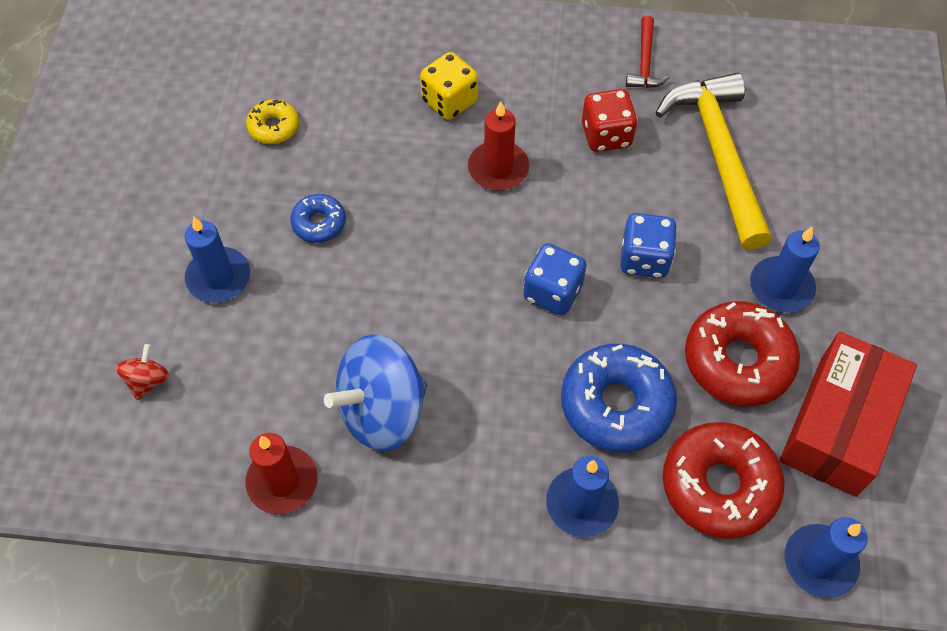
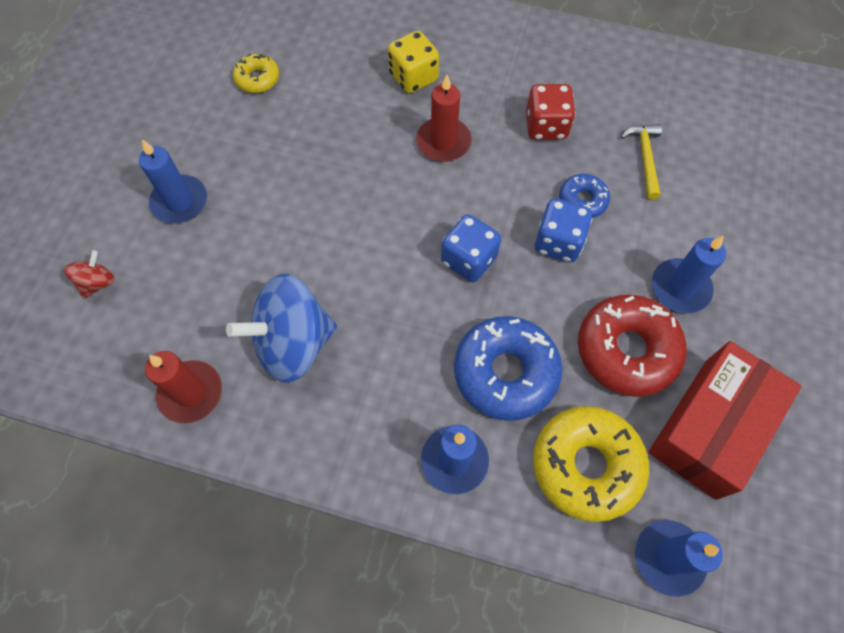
camera: 10 degrees right, 5 degrees up
blue donut [290,194,346,243] -> blue donut moved to [559,174,610,218]
red hammer [626,16,670,88] -> none
yellow hammer [656,73,771,250] -> yellow hammer [621,124,662,200], size x0.47
red donut [663,422,784,539] -> yellow donut [533,406,649,522]

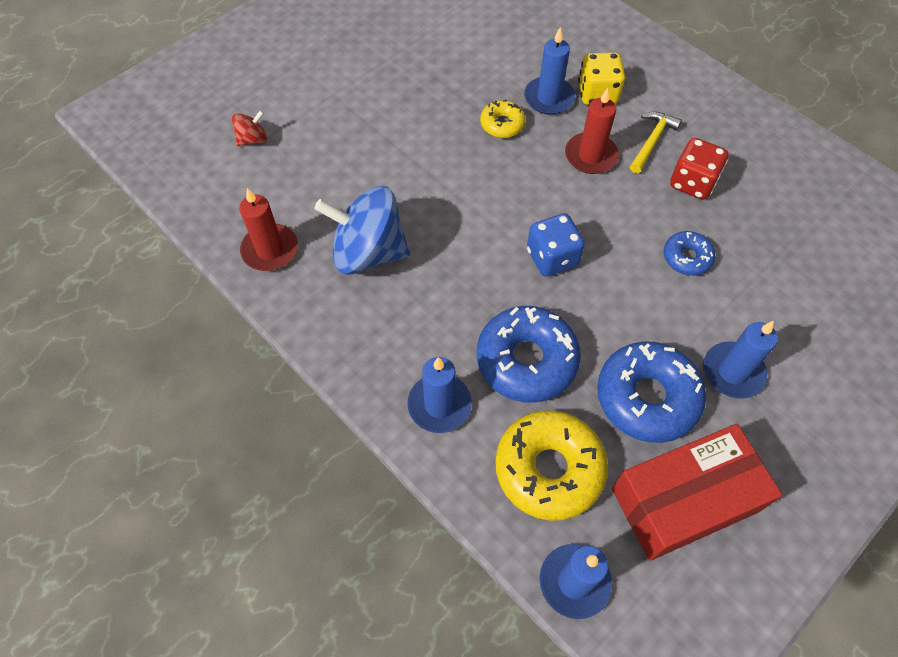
camera: 30 degrees right, 5 degrees down
blue candle [139,139,207,223] -> blue candle moved to [524,27,575,115]
yellow donut [233,54,279,93] -> yellow donut moved to [480,100,526,138]
blue dice [535,199,593,262] -> none
red donut [578,295,687,397] -> blue donut [597,342,706,443]
yellow hammer [621,124,662,200] -> yellow hammer moved to [630,112,682,173]

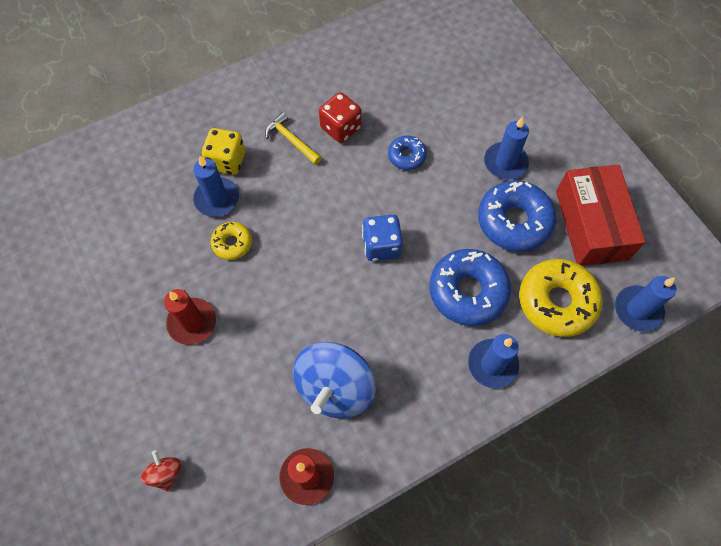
camera: 75 degrees left, 5 degrees up
red candle [565,88,619,174] -> red candle moved to [164,289,216,345]

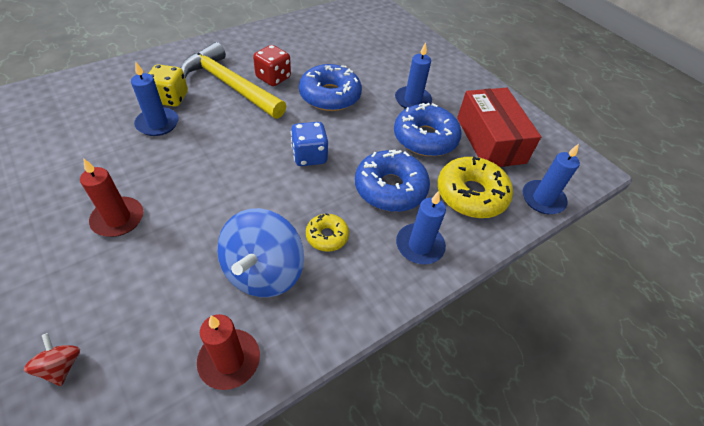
camera: 10 degrees left, 15 degrees down
yellow donut [211,222,252,260] -> yellow donut moved to [306,213,349,252]
yellow hammer [265,112,321,165] -> yellow hammer [181,42,286,119], size x2.13
blue donut [388,135,427,170] -> blue donut [299,64,362,111], size x1.89

